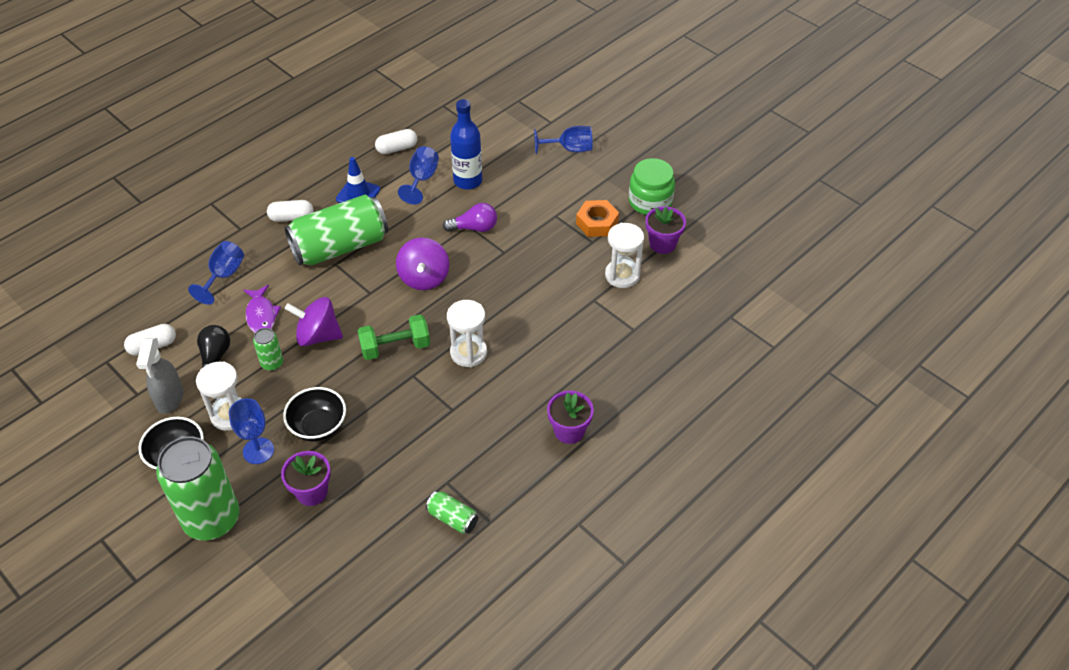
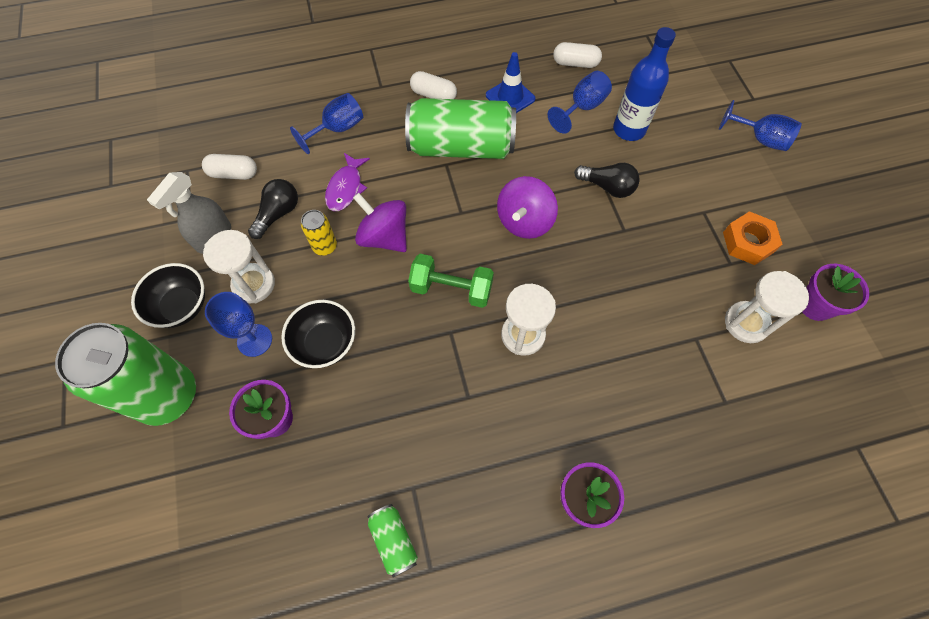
camera: 30 degrees right, 15 degrees up
green can [253,328,283,371] -> yellow can [301,210,337,256]
purple light bulb [443,203,497,232] -> black light bulb [574,163,640,198]
green jar [629,158,675,215] -> none

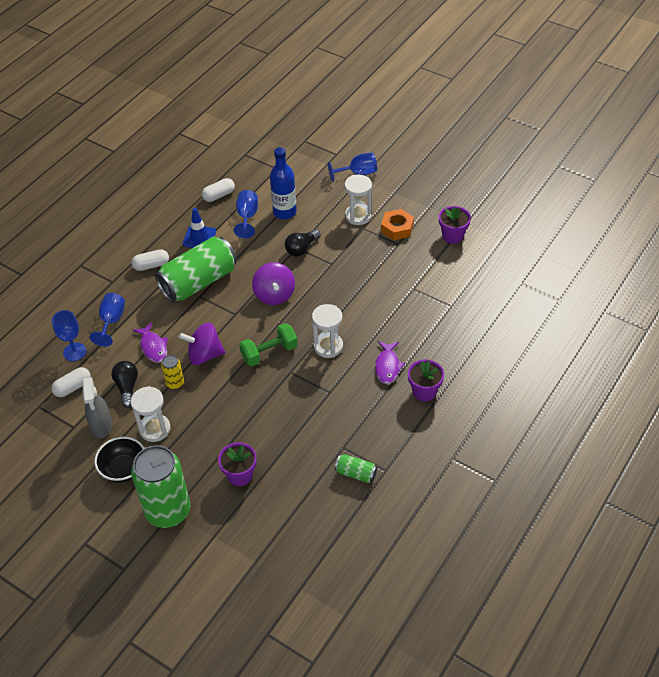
camera: 40 degrees left, 15 degrees down
blue goblet [205,292,272,357] -> blue goblet moved to [52,310,86,361]
black bowl [281,300,355,368] -> none
black light bulb [574,163,640,198] -> black light bulb turned 150 degrees clockwise [285,229,320,257]
white hourglass [725,271,809,343] -> white hourglass moved to [344,175,372,225]
none -> purple fish [375,341,405,384]

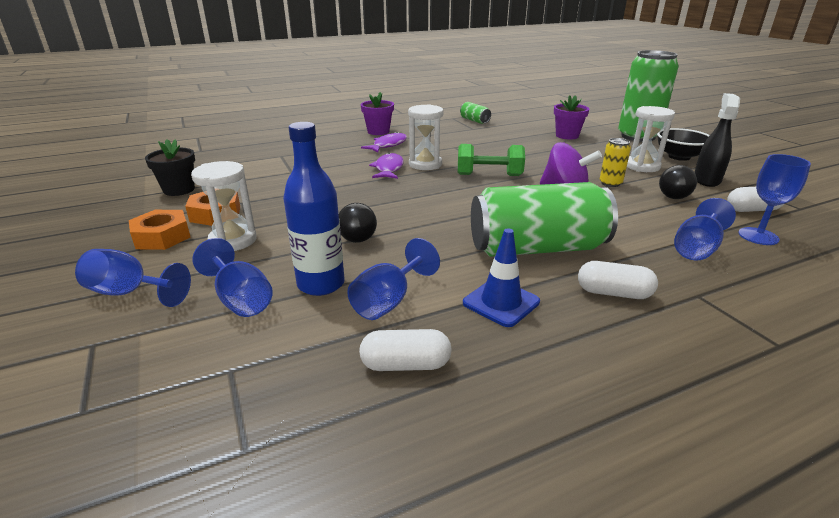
camera: 150 degrees left, 20 degrees down
grey spray bottle [82,377,112,438] -> black spray bottle [694,93,740,187]
purple fish [133,322,168,363] -> purple fish moved to [369,152,404,179]
purple spinning top [252,262,295,305] -> none
black light bulb [285,229,320,257] -> black light bulb turned 90 degrees clockwise [339,203,377,243]
purple flower pot [439,206,471,244] -> black flower pot [145,139,195,196]
none -> orange nut [129,210,191,250]
none -> blue goblet [193,238,273,317]

